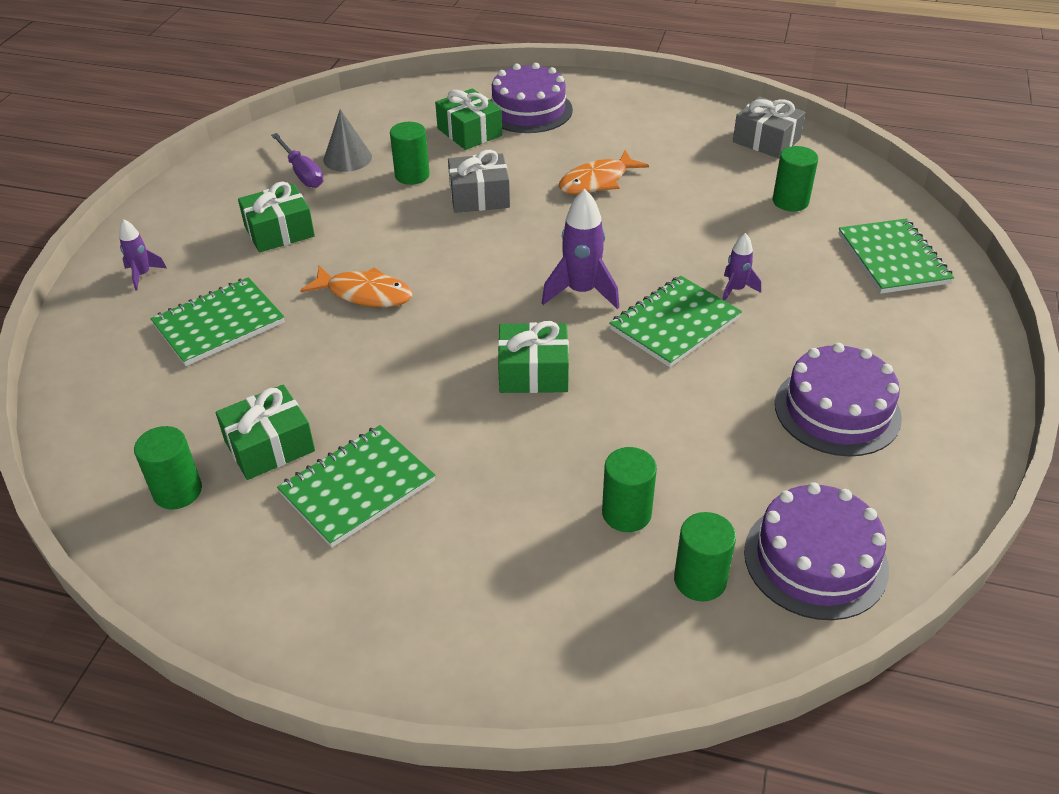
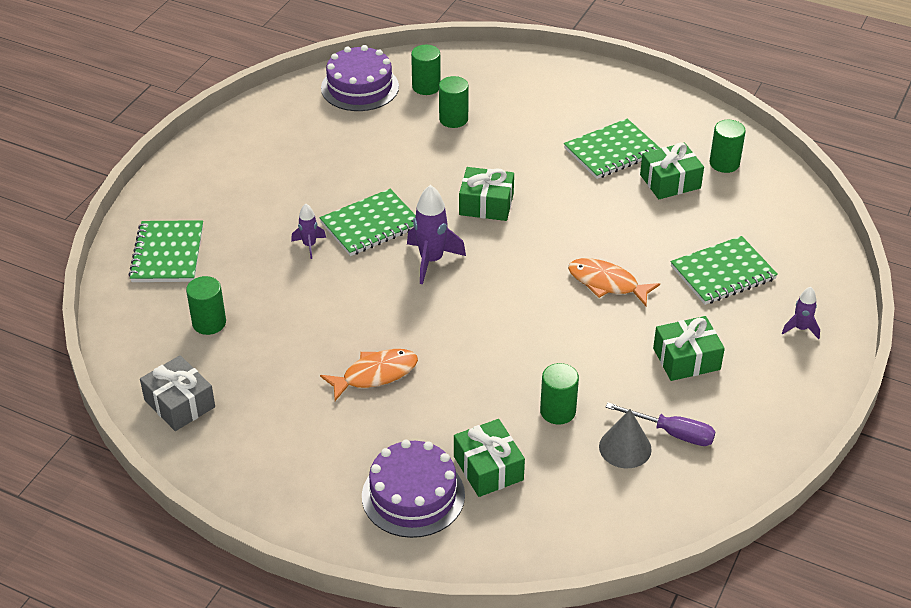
camera: 170 degrees left, 0 degrees up
purple screwdriver [271,133,323,188] -> purple screwdriver turned 135 degrees clockwise [606,402,716,446]
grey gift [448,150,510,213] -> none
purple cake [775,343,902,457] -> none

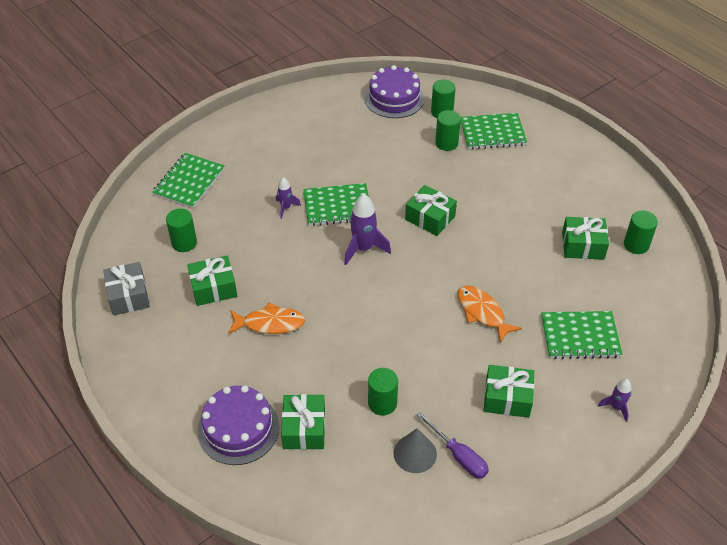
camera: 25 degrees right, 5 degrees up
green notebook [564,119,661,179] -> green notebook moved to [461,113,527,150]
none -> green gift [187,255,237,306]

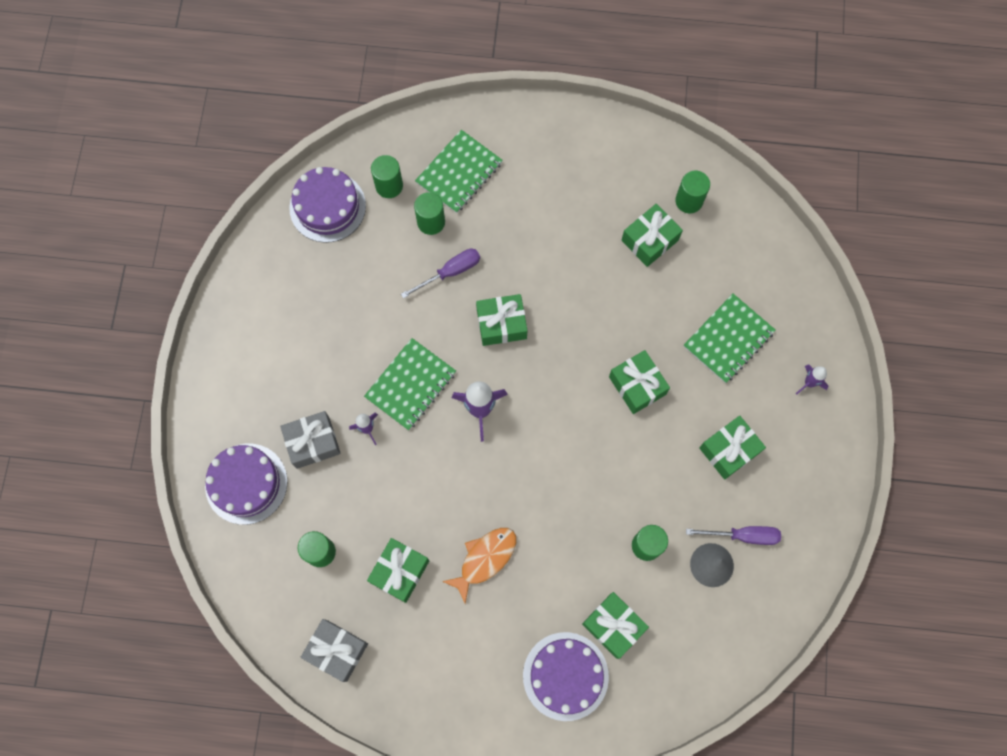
camera: 45 degrees left, 25 degrees up
green notebook [152,153,225,209] -> purple cake [205,444,288,525]
orange fish [457,285,522,343] -> green gift [609,350,670,414]
none -> grey gift [280,411,341,469]
none -> purple screwdriver [401,249,480,298]

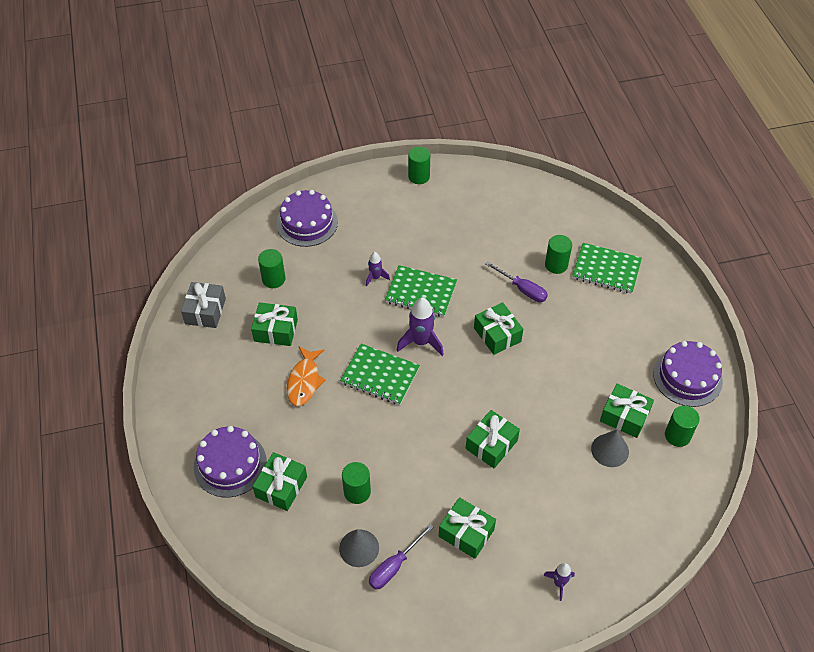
camera: 70 degrees right, 20 degrees down
grey gift [280,411,341,469] -> none
purple cake [289,167,366,243] -> purple cake moved to [653,341,723,407]
green cylinder [371,155,403,198] -> green cylinder moved to [408,147,430,184]
orange fish [442,528,516,604] -> orange fish turned 75 degrees clockwise [287,347,325,406]
green notebook [684,294,775,383] -> green notebook moved to [340,344,420,405]
purple screwdriver [686,526,781,545] -> purple screwdriver turned 60 degrees clockwise [369,524,433,590]
none -> grey cone [591,430,629,467]

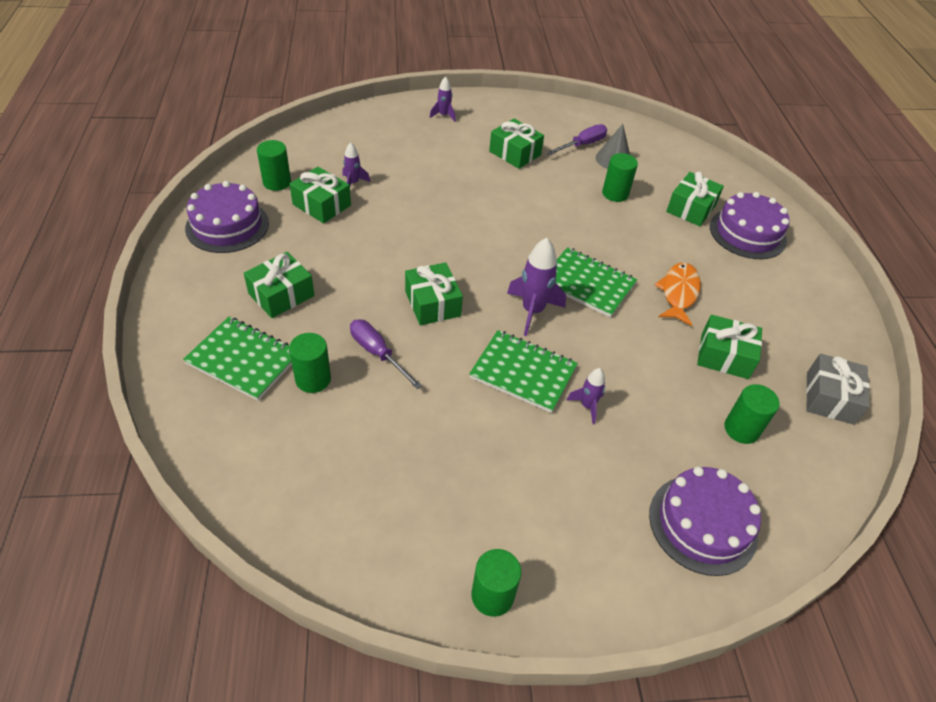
camera: 175 degrees left, 5 degrees down
green gift [466,410,520,468] -> green gift moved to [244,252,315,318]
grey cone [591,430,629,467] -> purple rocket [342,142,370,186]

